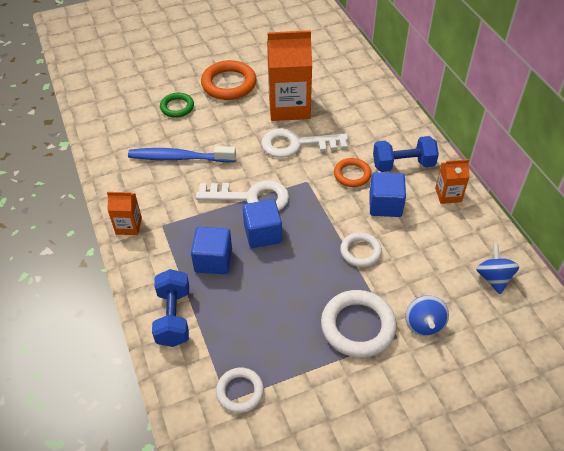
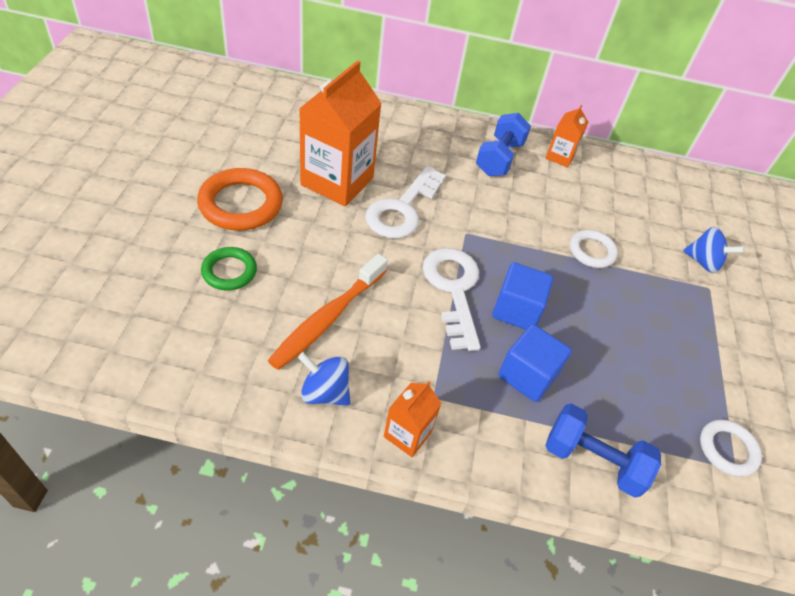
camera: 65 degrees left, 0 degrees up
blue toothbrush [128,146,236,162] -> orange toothbrush [267,254,388,370]
white key [196,180,289,211] -> white key turned 45 degrees counterclockwise [423,248,481,351]
white ring [321,290,397,358] -> none
orange ring [334,158,372,187] -> none
blue cube [369,172,406,217] -> none
blue spinning top [476,244,519,294] -> blue spinning top moved to [298,353,350,406]

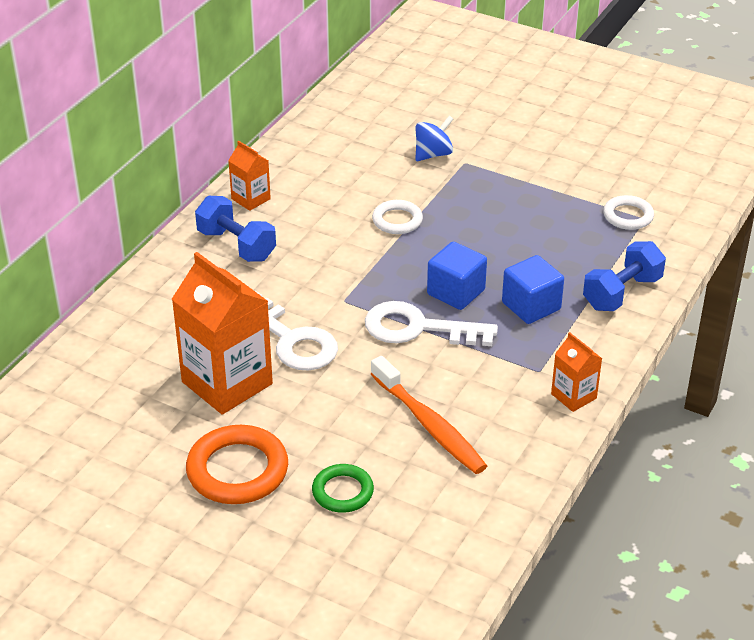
camera: 65 degrees left, 10 degrees down
blue spinning top [298,353,350,406] -> none

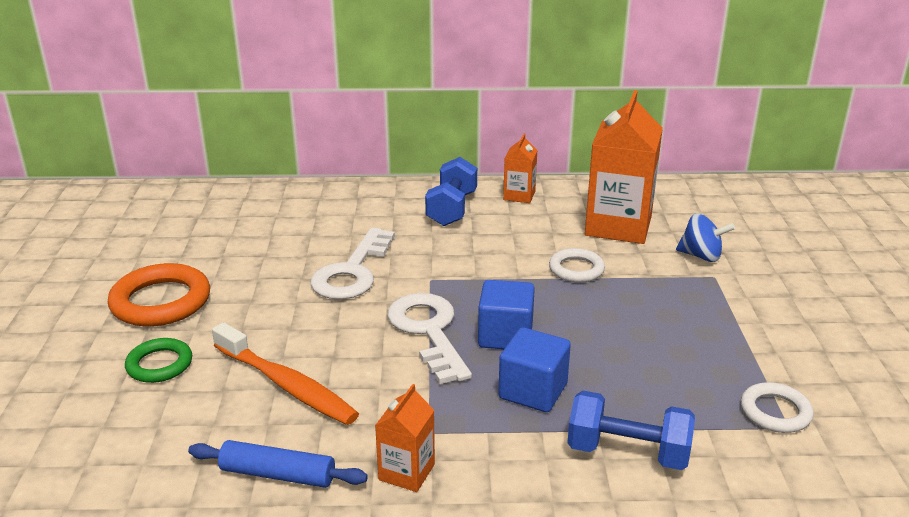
camera: 60 degrees right, 10 degrees down
orange carton [172,252,273,415] -> orange carton moved to [585,90,663,244]
orange toothbrush [371,356,487,474] -> orange toothbrush turned 75 degrees counterclockwise [212,322,359,425]
none -> blue rolling pin [188,440,368,488]

